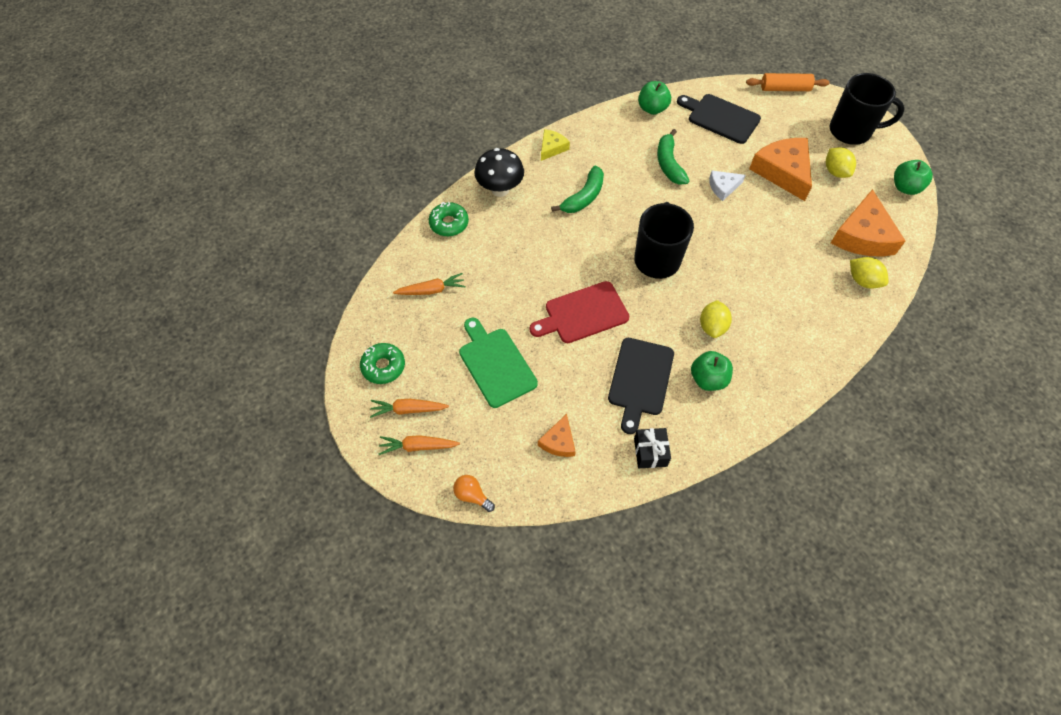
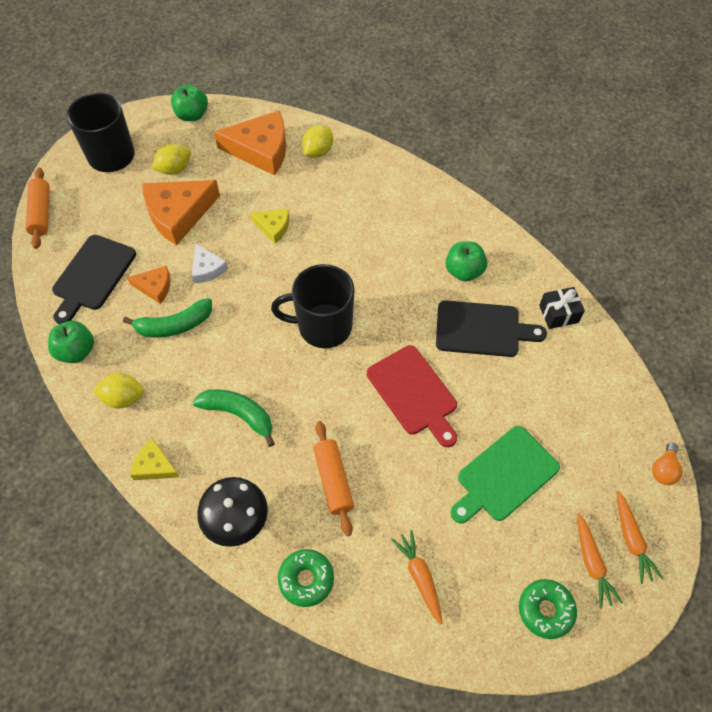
camera: 100 degrees left, 0 degrees up
orange cheese [538,414,576,457] -> orange cheese moved to [127,266,171,304]
yellow lemon [700,300,732,338] -> yellow lemon moved to [93,373,144,408]
none -> yellow cheese [250,209,289,244]
none -> orange rolling pin [313,421,354,536]

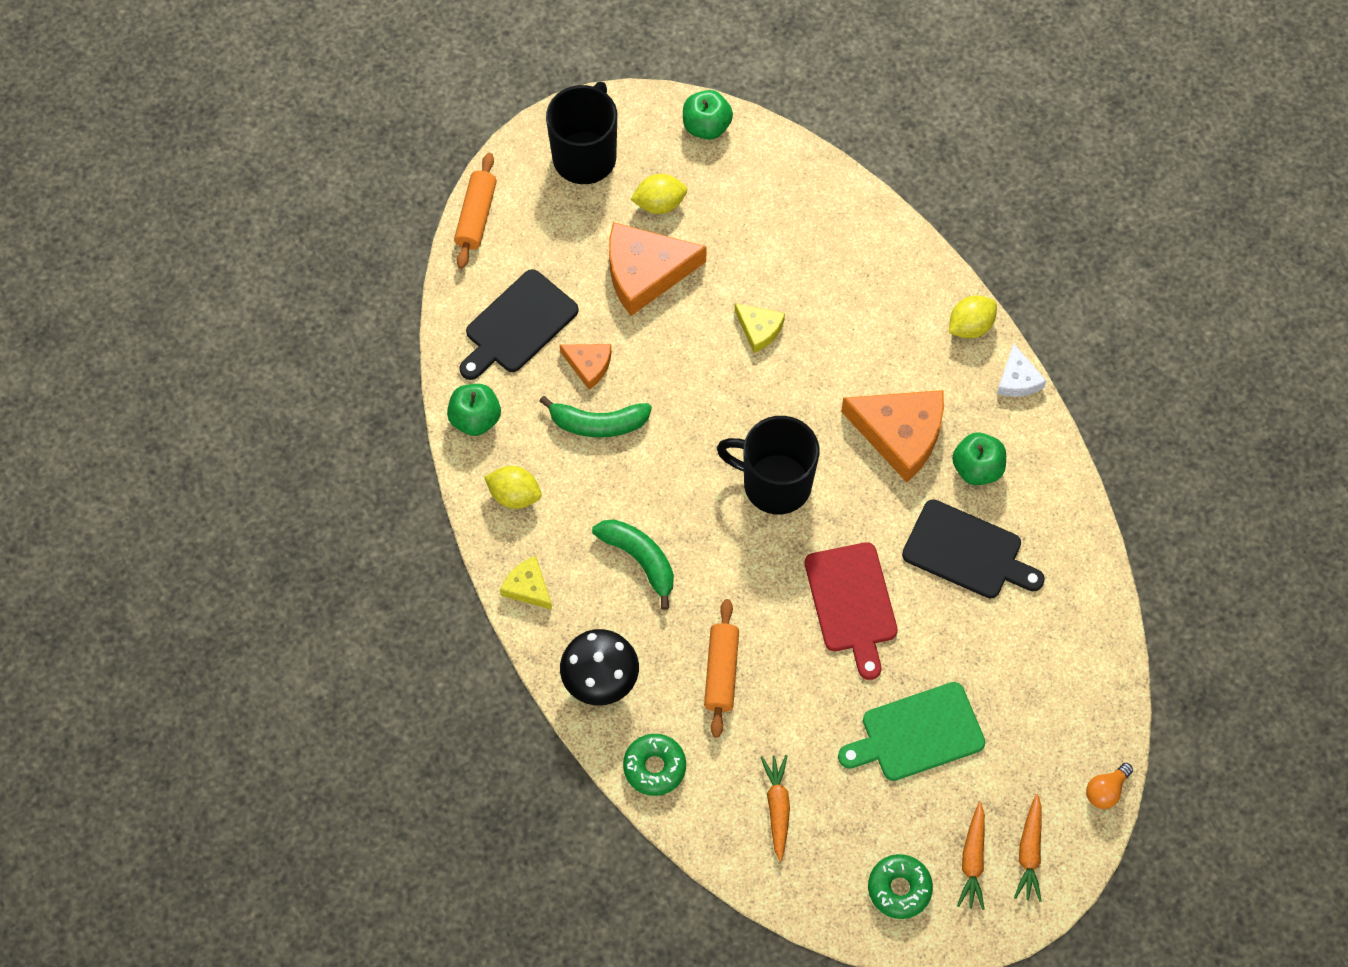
camera: 20 degrees right, 5 degrees up
white cheese [192,244,228,283] -> white cheese moved to [997,344,1046,397]
orange cheese [214,110,286,176] -> orange cheese moved to [841,390,944,483]
yellow lemon [302,125,333,157] -> yellow lemon moved to [949,296,997,339]
black gift [539,287,585,329] -> none

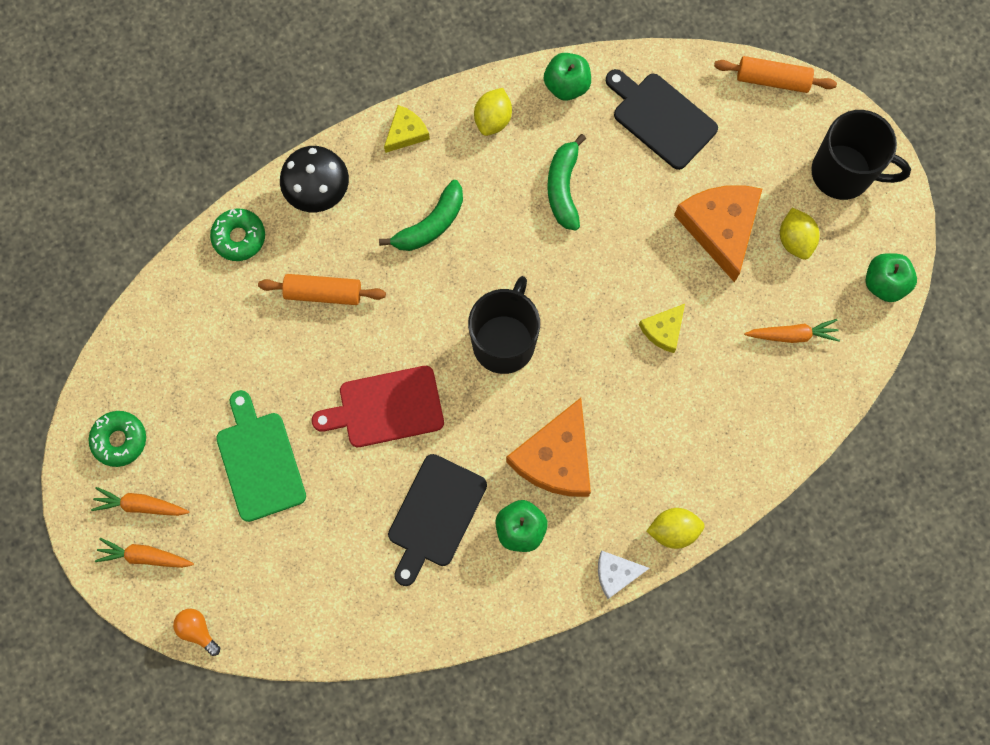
camera: 90 degrees right, 10 degrees up
orange cheese [560,344,611,390] -> none
orange carrot [760,755,790,862] -> orange carrot moved to [744,319,840,343]
yellow lemon [949,296,997,339] -> yellow lemon turned 60 degrees counterclockwise [646,508,705,549]

